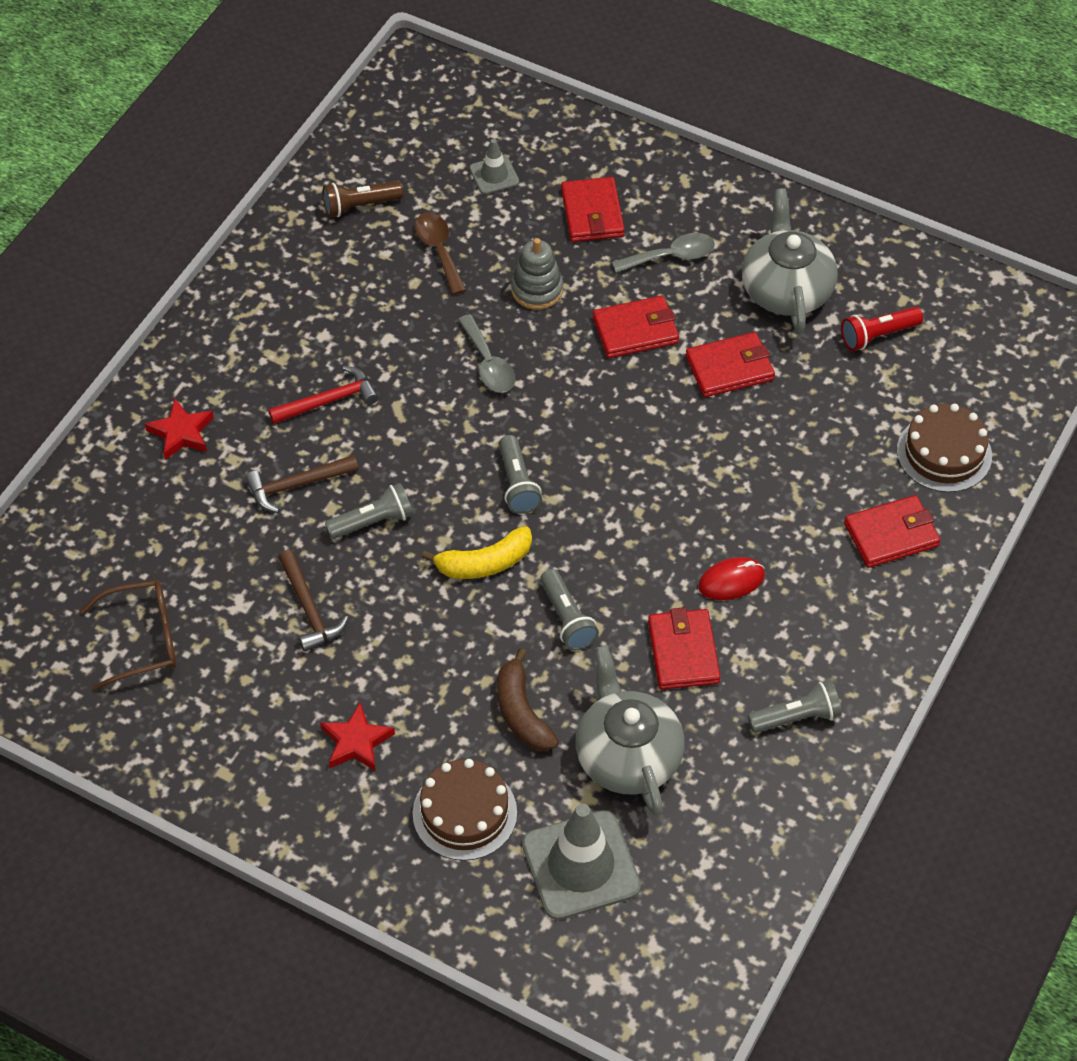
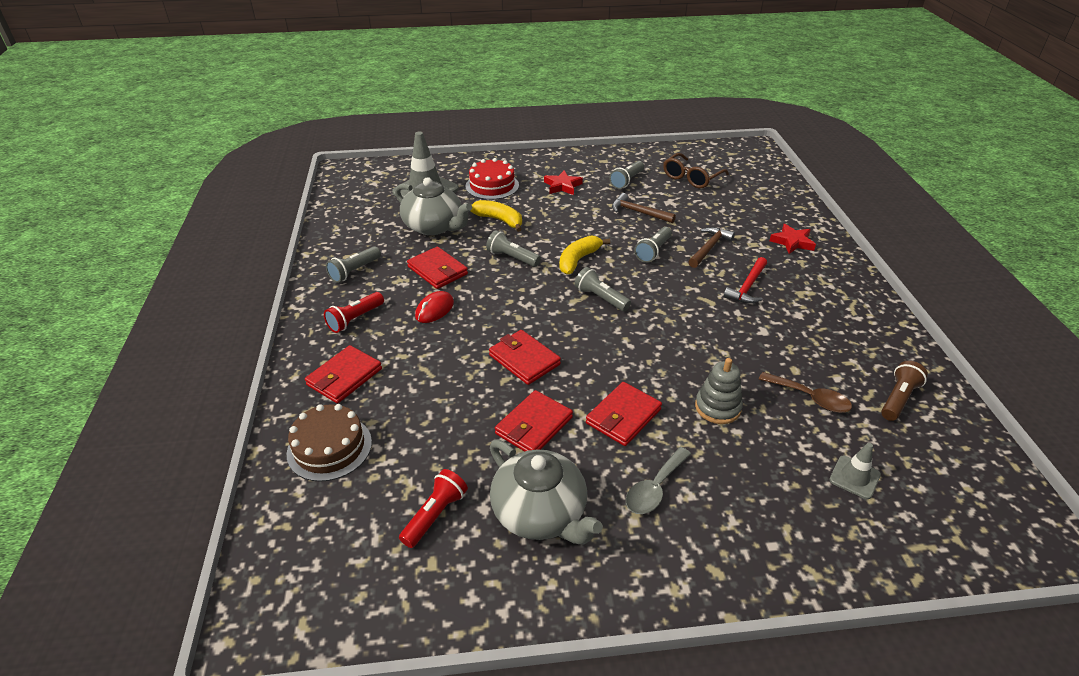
camera: 145 degrees right, 15 degrees down
brown cake [412,759,517,861] -> red cake [466,158,519,200]
grey spoon [458,314,515,393] -> none
brown banana [497,648,559,751] -> yellow banana [470,200,522,232]
red wallet [561,177,625,242] -> red wallet moved to [489,330,561,385]
none -> red flashlight [324,292,384,333]
none -> grey flashlight [609,161,644,189]

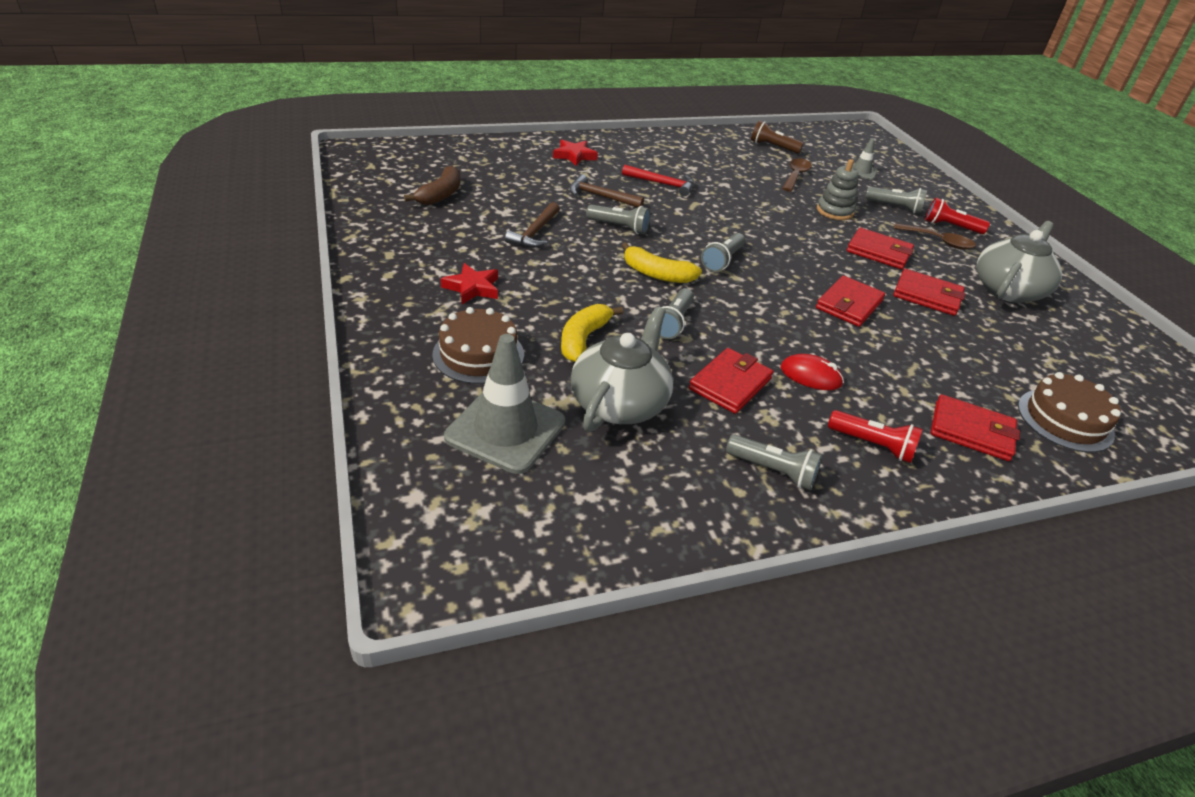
camera: 105 degrees left, 0 degrees up
red flashlight [399,469,468,548] -> red flashlight moved to [925,198,990,234]
red cake [466,158,519,200] -> brown cake [432,307,524,384]
grey flashlight [609,161,644,189] -> grey flashlight moved to [865,187,927,214]
grey spoon [626,447,691,514] -> brown spoon [893,223,976,249]
brown glasses [663,153,729,188] -> brown banana [404,165,460,205]

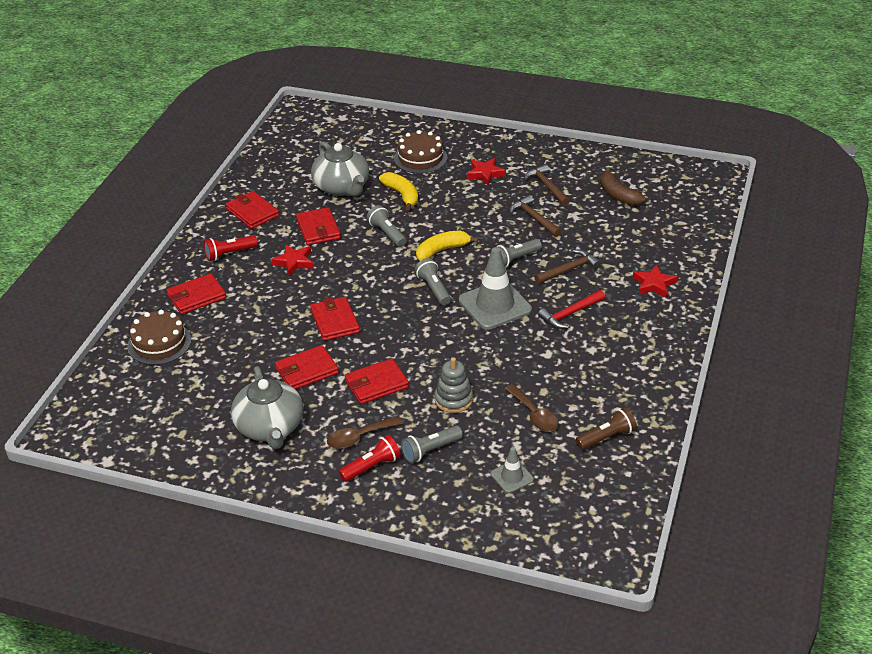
camera: 130 degrees right, 0 degrees up
grey traffic cone [444,334,565,474] -> grey traffic cone moved to [459,247,532,330]
grey flashlight [726,435,822,490] -> red wallet [226,191,279,229]
red mouse [781,354,844,390] -> red star [271,244,314,276]
none -> brown hammer [524,164,570,206]

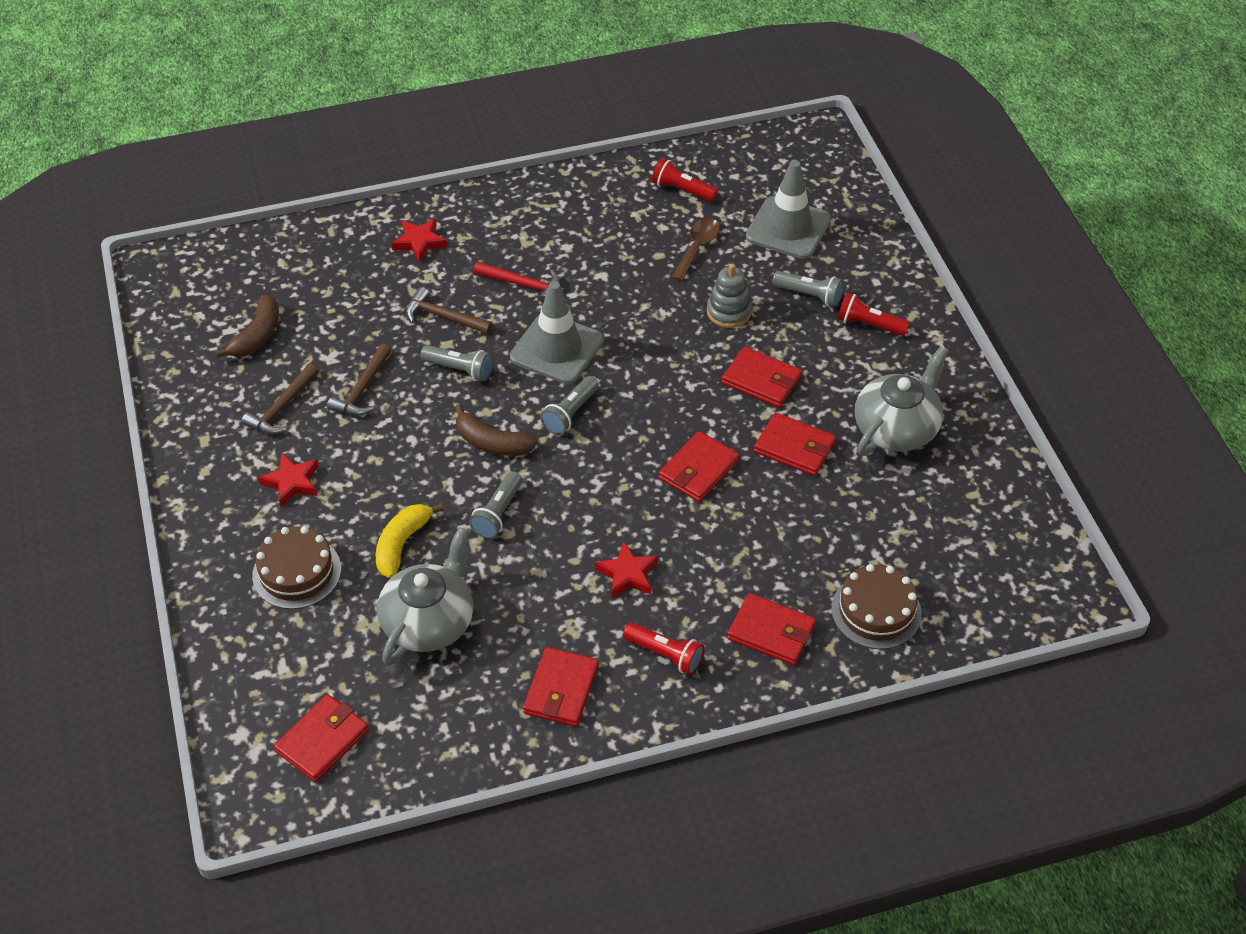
camera: 125 degrees left, 10 degrees up
red wallet [296,207,341,245] -> red wallet moved to [274,694,369,782]
brown spoon [327,417,403,449] -> none
yellow banana [416,230,479,261] -> brown banana [455,404,538,456]
grey traffic cone [491,447,534,493] -> grey traffic cone [746,160,831,259], size x1.98
brown flashlight [575,407,637,450] -> red flashlight [652,158,718,202]

